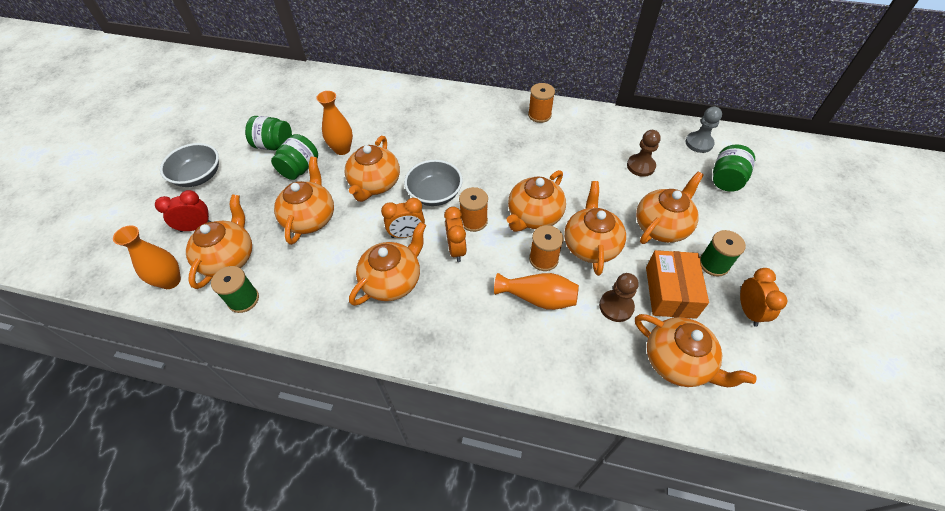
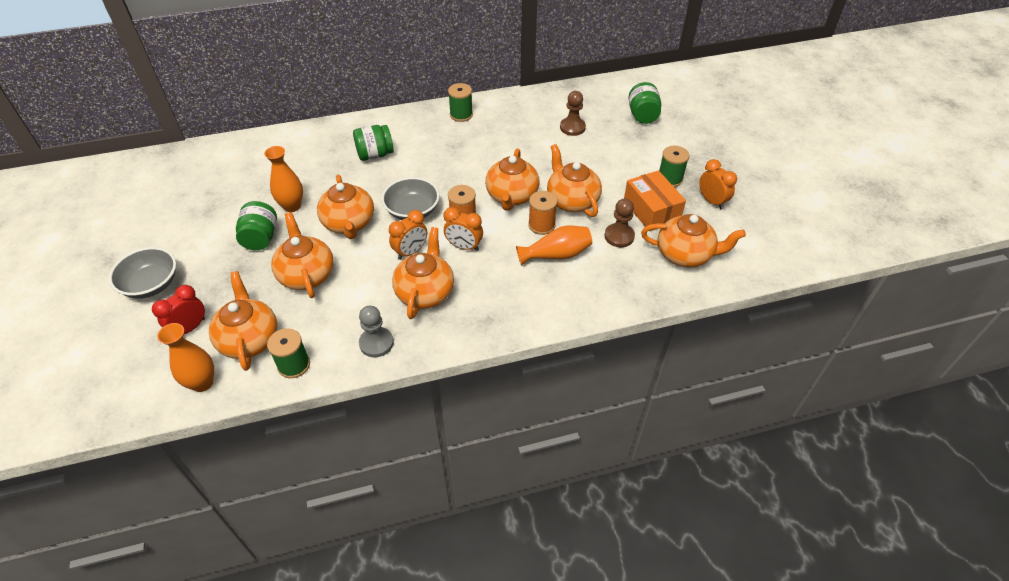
camera: 30 degrees left, 5 degrees down
green jar [245,116,292,151] -> green jar moved to [353,125,394,161]
orange clock [444,207,467,262] -> orange clock turned 150 degrees clockwise [444,207,483,251]
orange spool [528,83,555,123] -> green spool [448,83,473,122]
orange teapot [636,172,704,244] -> none
grey pawn [685,106,722,153] -> grey pawn moved to [359,306,394,357]

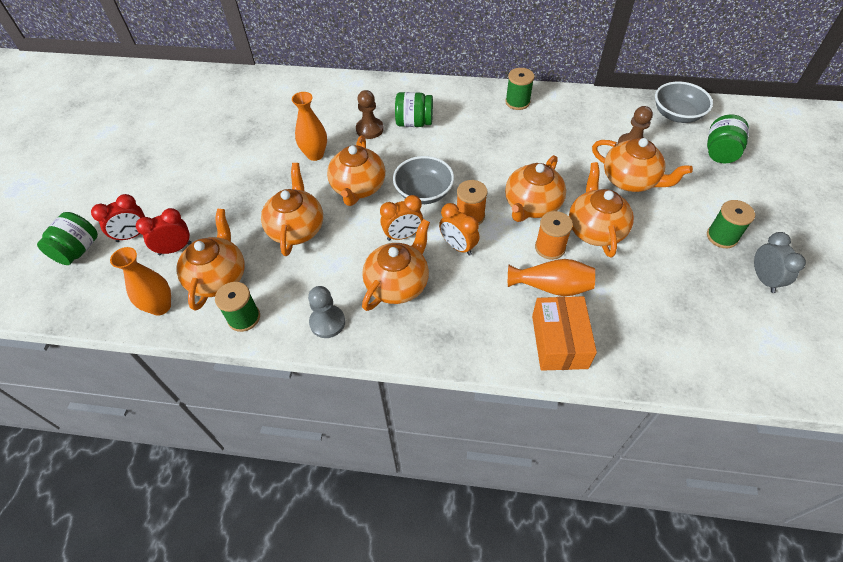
camera: 25 degrees right, 5 degrees up
grey bowl [109,247,176,298] -> grey bowl moved to [655,82,713,123]
green jar [236,201,277,250] -> green jar moved to [37,212,98,265]
brown pawn [604,198,635,247] -> brown pawn moved to [356,90,384,139]
orange box [624,170,686,231] -> orange box moved to [532,296,597,371]
orange teapot [641,214,746,267] -> orange teapot moved to [592,138,693,192]
orange clock [699,159,737,209] -> grey clock [754,232,806,293]
none -> red clock [91,194,145,242]

